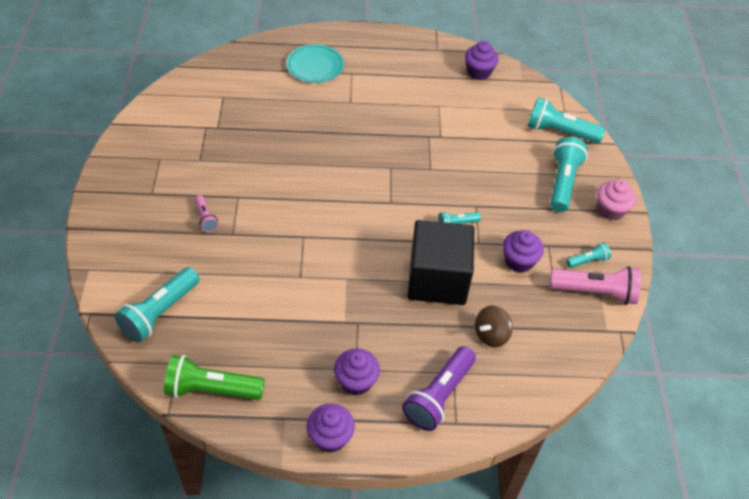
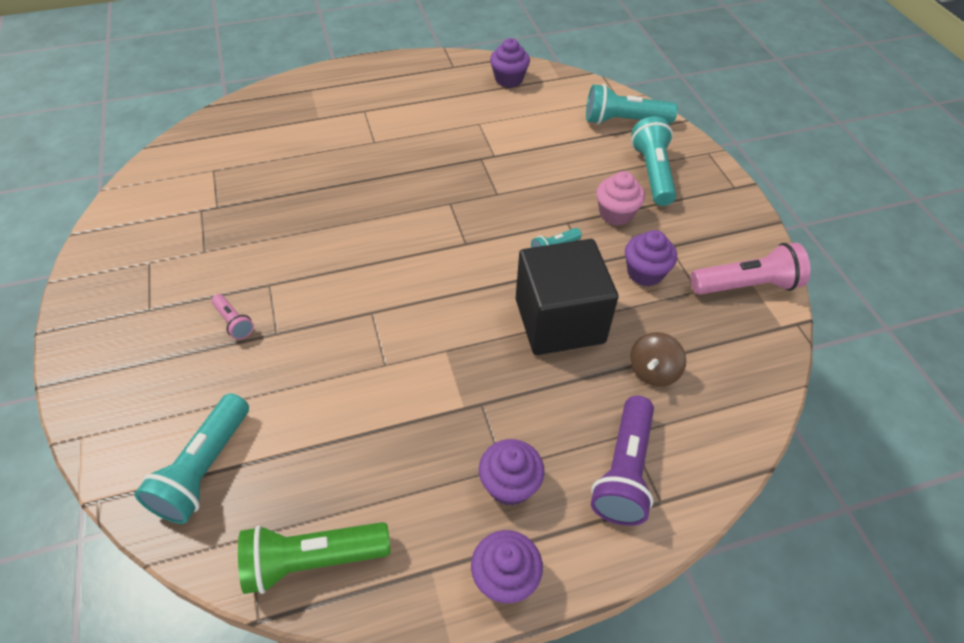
camera: 15 degrees left, 0 degrees up
turquoise plate [286,44,344,83] -> none
turquoise flashlight [566,242,611,268] -> none
pink cupcake [597,179,636,220] -> pink cupcake moved to [596,171,645,226]

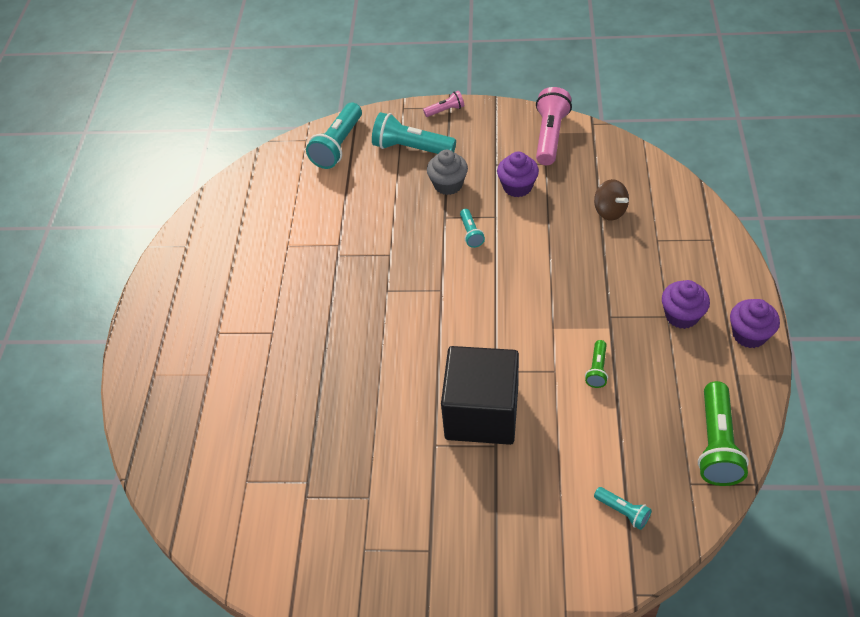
camera: 65 degrees left, 0 degrees up
turquoise flashlight [135,393,249,524] -> turquoise flashlight [594,487,652,530], size x0.51
pink flashlight [212,294,254,340] -> pink flashlight moved to [423,91,464,117]
purple cupcake [490,38,530,88] -> none
black cube [516,239,618,355] -> black cube moved to [441,346,519,445]
purple flashlight [591,396,654,526] -> none
pink cupcake [596,171,645,226] -> grey cupcake [427,150,468,195]
none -> green flashlight [585,340,608,388]

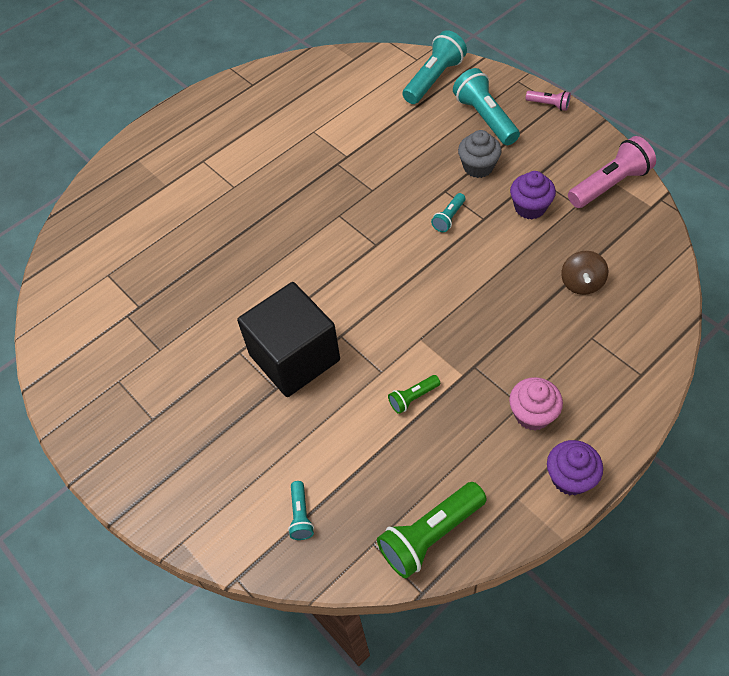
camera: 45 degrees right, 5 degrees up
turquoise flashlight [306,103,362,169] -> turquoise flashlight turned 150 degrees clockwise [403,30,467,104]
purple cupcake [662,280,710,329] -> pink cupcake [509,377,563,430]

